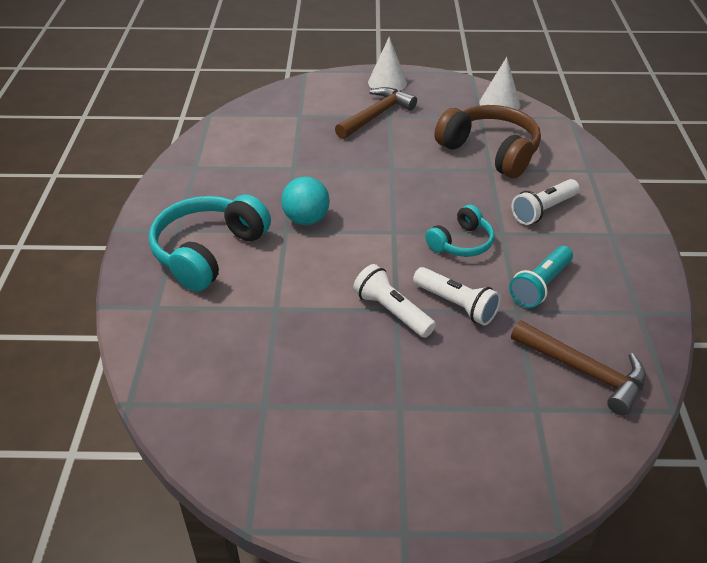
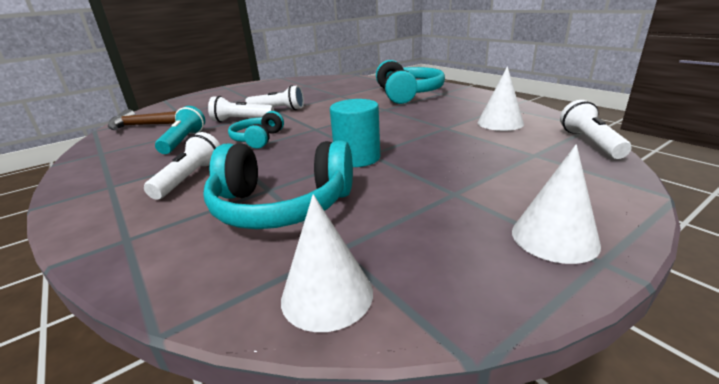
camera: 145 degrees right, 15 degrees down
turquoise ball [281,177,330,225] -> none
brown hammer [335,87,417,139] -> none
brown headphones [435,105,541,178] -> turquoise headphones [203,141,353,229]
none -> turquoise cylinder [330,99,380,167]
none -> white cone [478,66,524,131]
none -> white flashlight [560,100,631,159]

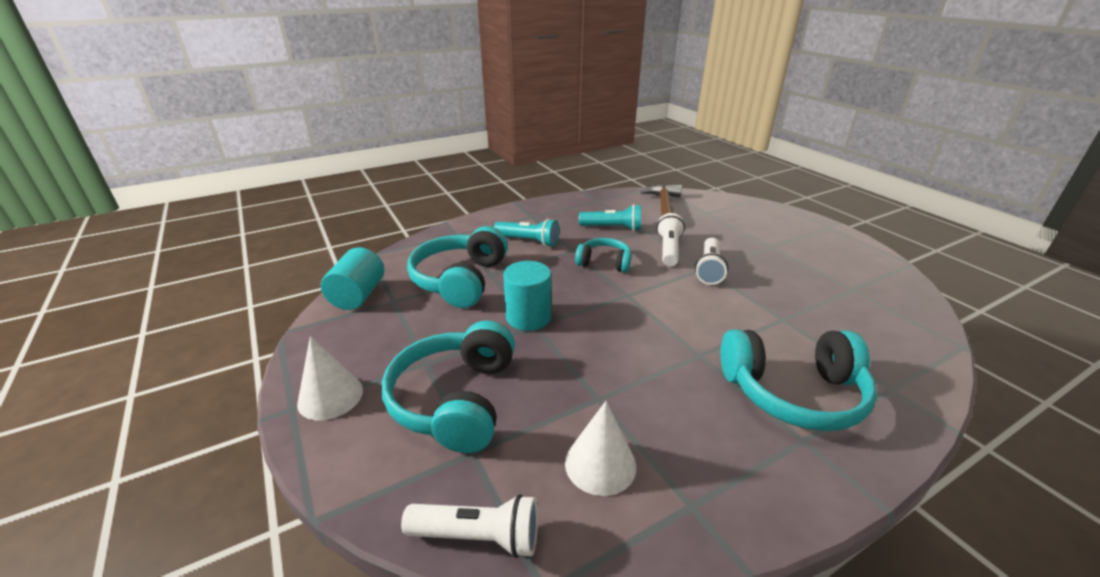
camera: 95 degrees right, 5 degrees up
white flashlight [144,132,220,200] -> turquoise flashlight [494,219,559,247]
white cone [281,194,373,332] -> turquoise cylinder [321,247,384,310]
none -> turquoise headphones [382,320,515,453]

